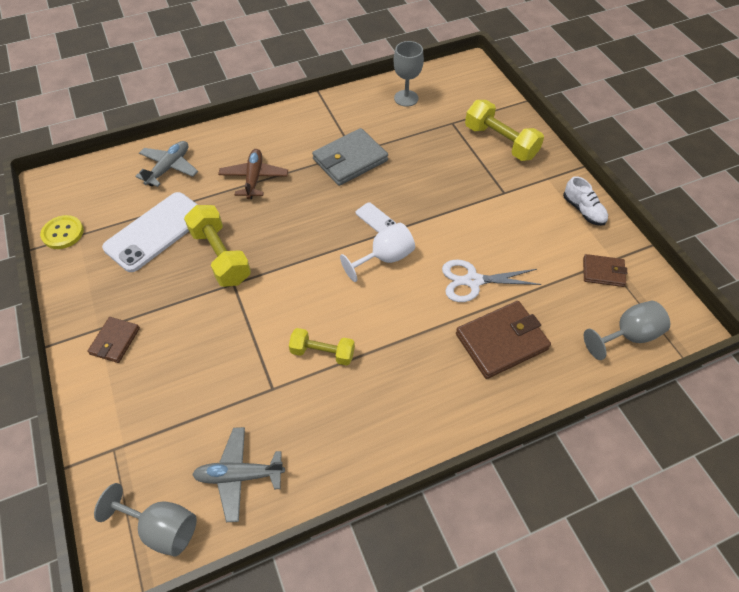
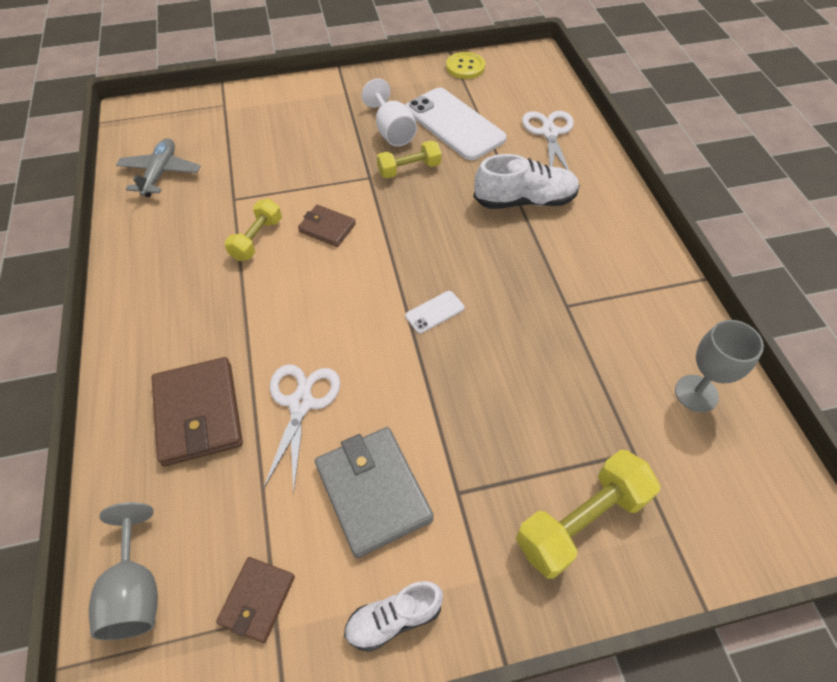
camera: 100 degrees right, 0 degrees up
brown wallet [87,317,140,363] -> brown wallet moved to [298,205,356,247]
grey goblet [94,483,197,556] -> none
grey plane [135,141,198,187] -> white scissors [522,111,574,170]
yellow dumbbell [184,205,251,287] -> yellow dumbbell [377,140,442,179], size x0.63
brown plane [218,149,288,199] -> white shoe [474,154,580,209]
grey wallet [312,128,388,186] -> grey wallet moved to [315,427,434,558]
white goblet [340,223,415,282] -> white goblet moved to [361,79,417,146]

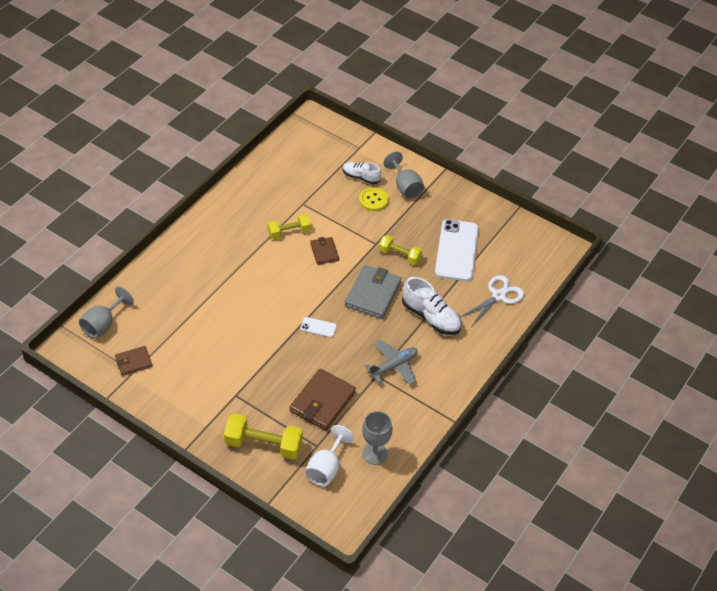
camera: 45 degrees right, 5 degrees down
grey plane [116,138,200,197] -> grey plane moved to [365,340,418,385]
brown wallet [151,357,243,466] -> brown wallet moved to [290,369,356,431]
white scissors [263,364,340,494] -> none
grey wallet [315,427,434,558] -> grey wallet moved to [345,265,401,319]
white shoe [344,581,443,652] -> white shoe moved to [342,162,381,184]
white goblet [361,79,417,146] -> white goblet moved to [305,425,354,486]
yellow button [446,52,485,79] -> yellow button moved to [359,187,389,211]
none -> grey goblet [383,151,424,199]

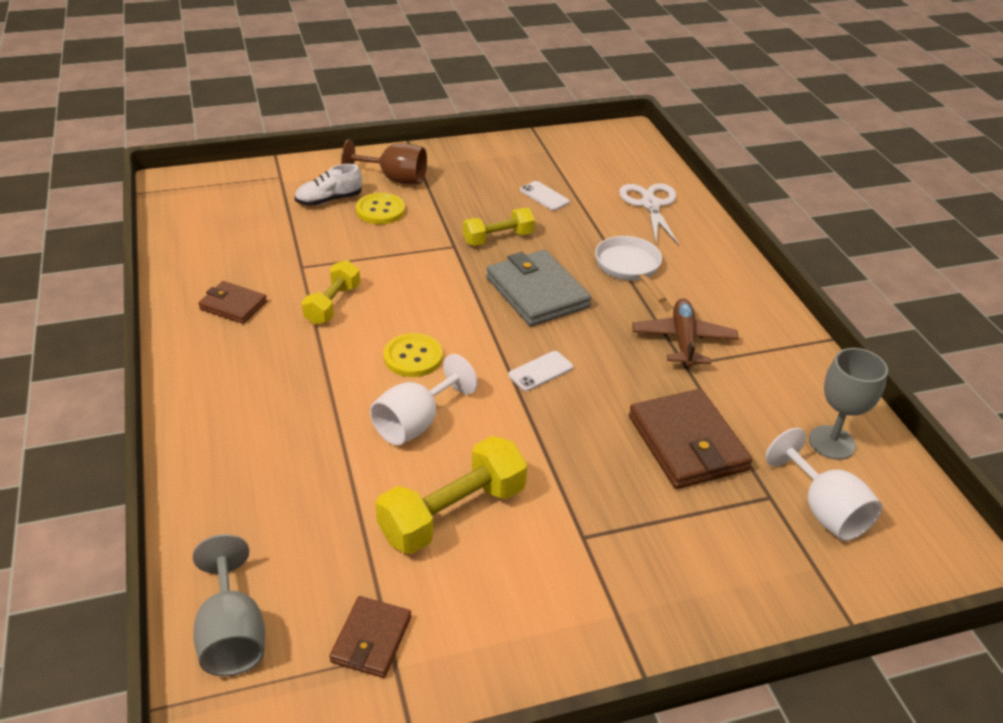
camera: 50 degrees left, 10 degrees down
yellow dumbbell [224,414,303,459] -> yellow dumbbell moved to [376,436,527,554]
brown wallet [310,237,339,265] -> brown wallet moved to [198,281,267,324]
grey plane [365,340,418,385] -> brown plane [632,299,739,369]
grey goblet [383,151,424,199] -> brown goblet [341,140,427,184]
white shoe [402,277,461,335] -> white pan [595,236,667,302]
white phone [435,219,479,281] -> white phone [520,181,570,211], size x0.43
none -> white goblet [370,354,478,445]
none -> yellow button [383,333,443,377]

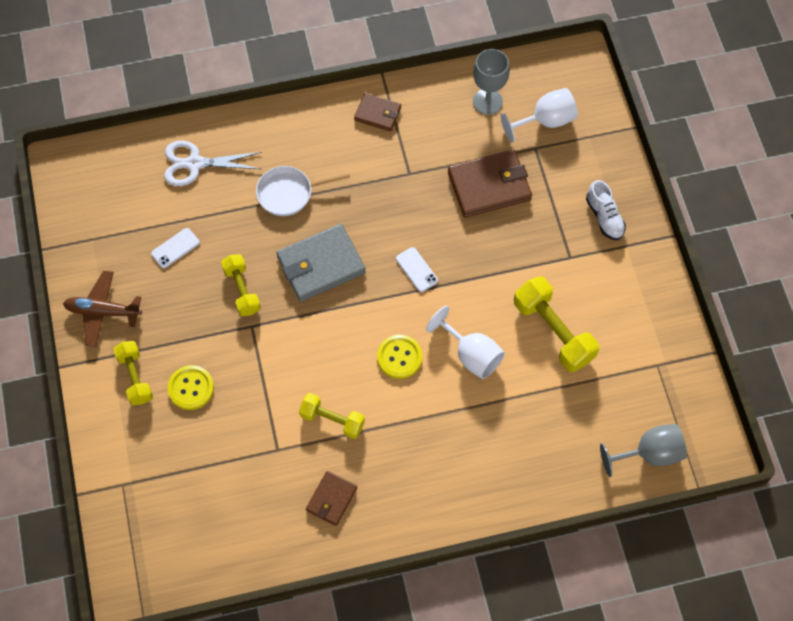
camera: 85 degrees left, 25 degrees up
white shoe [295,164,362,206] -> white shoe moved to [586,180,626,240]
brown wallet [329,596,411,678] -> brown wallet moved to [354,93,401,132]
brown goblet [341,140,427,184] -> yellow dumbbell [113,341,153,405]
brown plane [632,299,739,369] -> brown plane moved to [63,271,142,347]

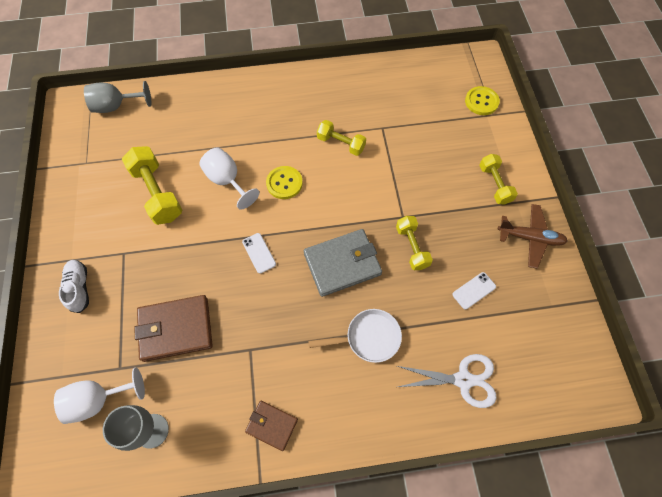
camera: 175 degrees left, 0 degrees up
yellow button [167,365,214,410] -> yellow button moved to [465,86,500,115]
brown wallet [306,471,357,526] -> none

